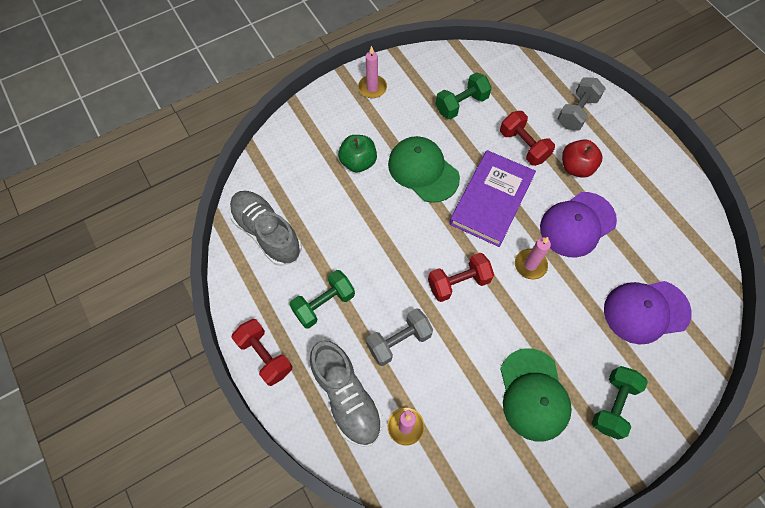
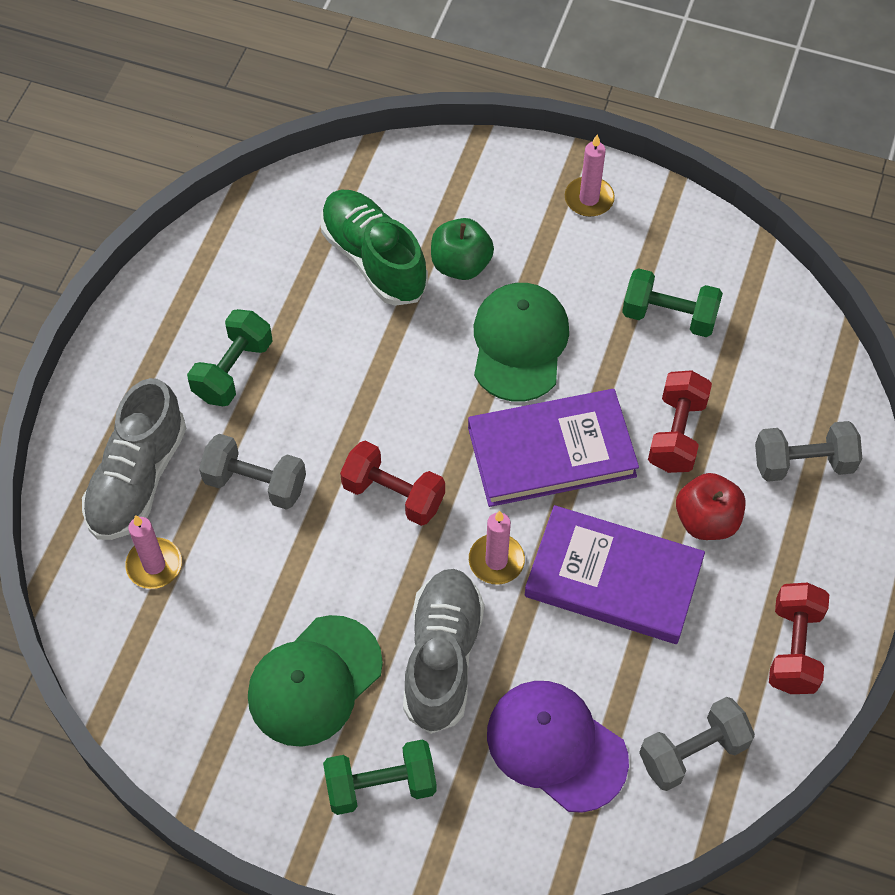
camera: 50 degrees right, 5 degrees down
grey shoe [229,191,302,266] -> grey shoe moved to [403,569,485,734]
red dumbbell [231,319,292,386] -> red dumbbell moved to [769,582,829,694]
green dumbbell [289,270,355,329] -> green dumbbell turned 75 degrees counterclockwise [187,309,273,406]
purple cap [540,192,617,258] -> purple book [525,505,705,644]
none -> green shoe [321,190,428,306]
none -> grey dumbbell [639,697,755,791]

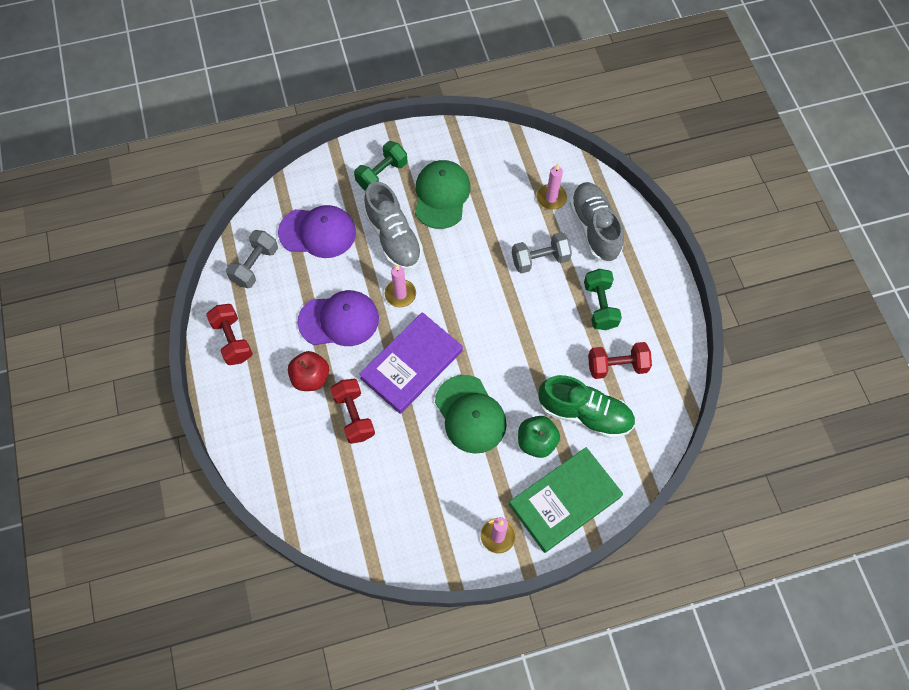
camera: 145 degrees right, 5 degrees up
red dumbbell [340,441,445,526] -> red dumbbell moved to [588,342,652,379]
purple book [525,505,705,644] -> purple cap [297,290,379,346]
green dumbbell [622,268,723,337] -> none
grey dumbbell [755,421,862,482] -> none
none -> green book [509,447,623,553]

